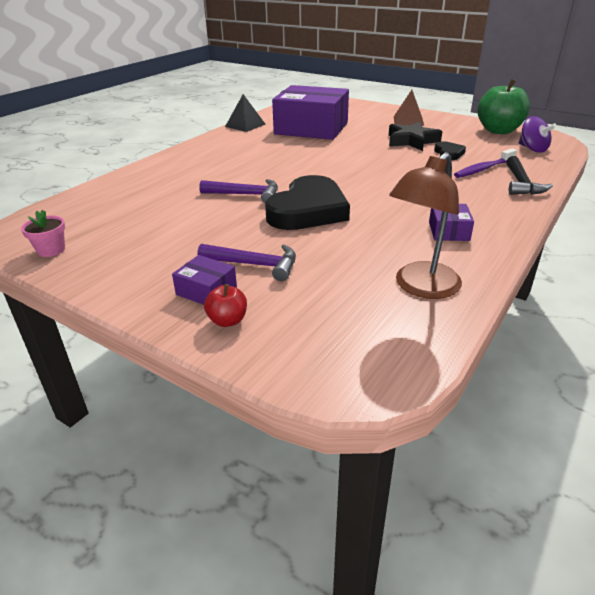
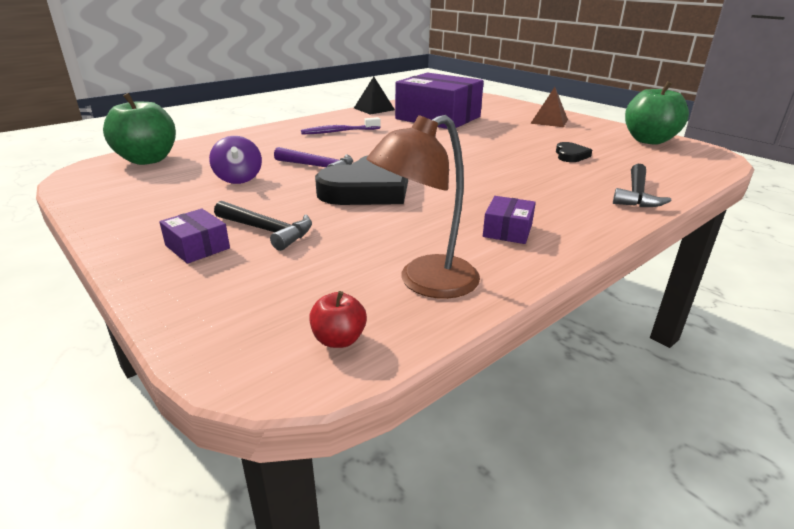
camera: 15 degrees right, 5 degrees down
pink flower pot [21,210,65,257] -> none
purple hammer [198,244,296,281] -> black hammer [214,201,312,251]
red apple [204,284,247,327] -> red apple moved to [309,291,367,348]
black star [389,122,442,151] -> none
purple toothbrush [454,149,517,178] -> purple toothbrush moved to [301,117,381,134]
purple spinning top [519,116,557,153] -> purple spinning top moved to [209,136,262,184]
none -> green apple [103,93,176,165]

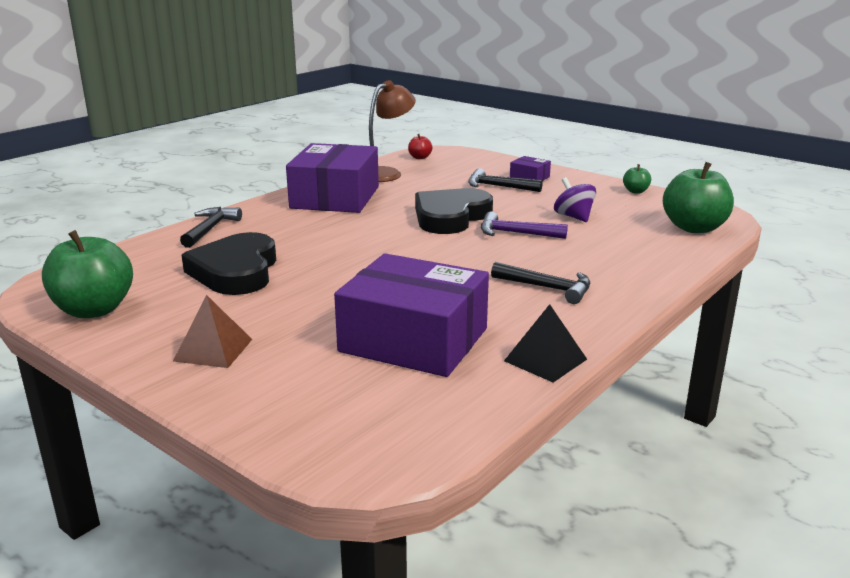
camera: 170 degrees right, 5 degrees down
purple toothbrush [301,117,381,134] -> black hammer [491,262,590,304]
purple box [483,196,536,244] -> purple box [286,143,379,213], size x2.40
black heart [556,142,592,162] -> black heart [181,232,276,295], size x2.17
none -> green apple [623,164,651,194]

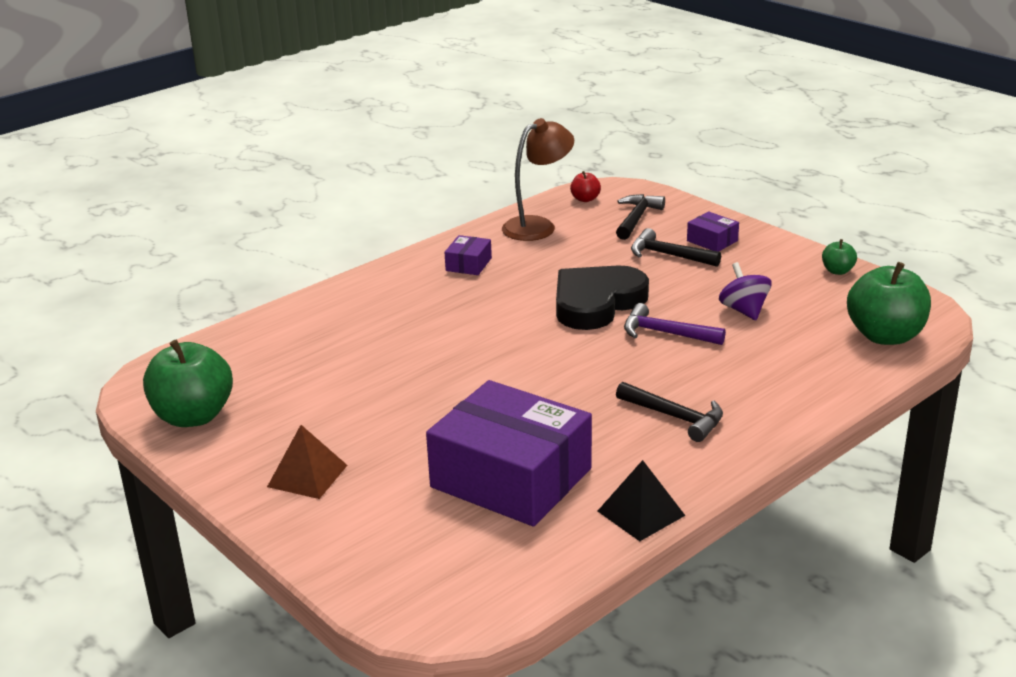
camera: 10 degrees right, 5 degrees up
black hammer [180,207,242,248] -> black hammer moved to [616,194,665,240]
black heart [181,232,276,295] -> none
purple box [286,143,379,213] -> purple box [445,235,492,275], size x0.42

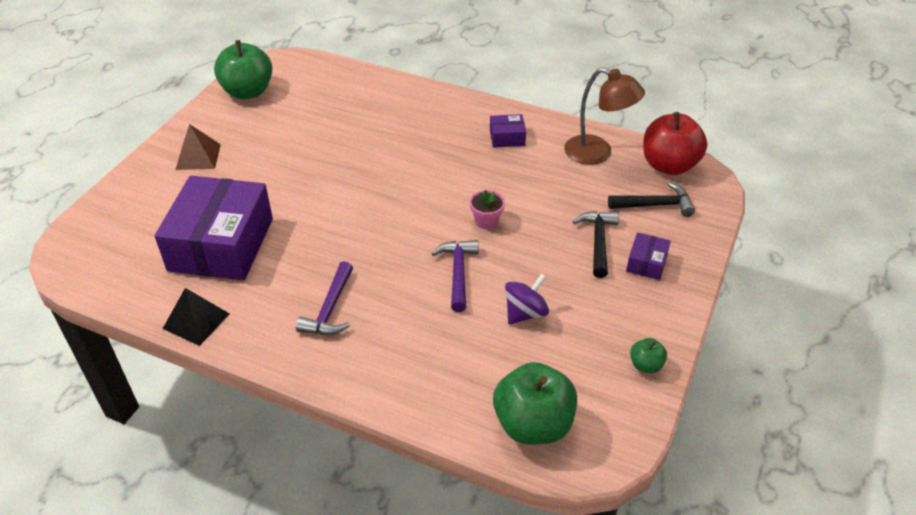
camera: 65 degrees right, 15 degrees up
black heart [556,265,649,330] -> pink flower pot [470,190,505,229]
red apple [570,171,601,202] -> red apple [643,112,707,175], size x2.16
black hammer [616,382,723,442] -> purple hammer [296,261,353,335]

